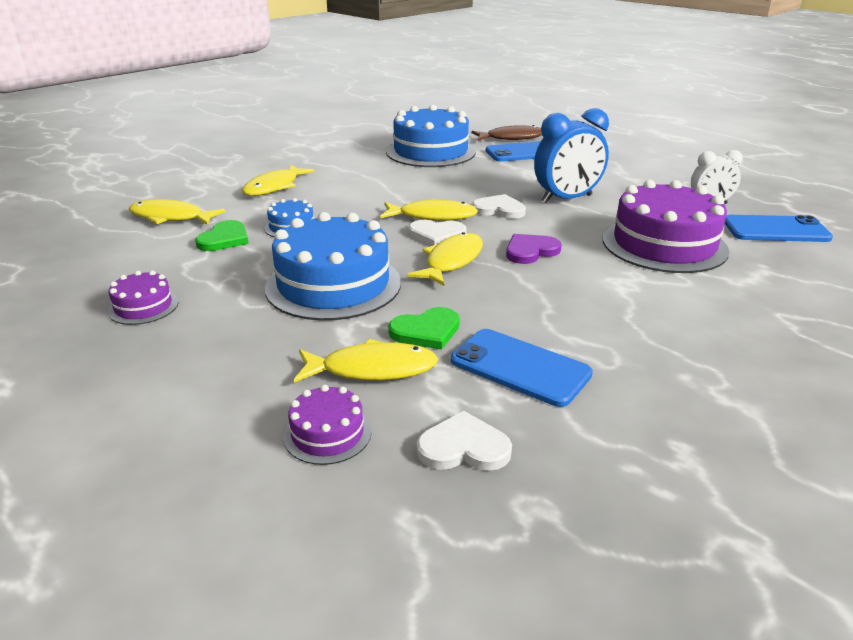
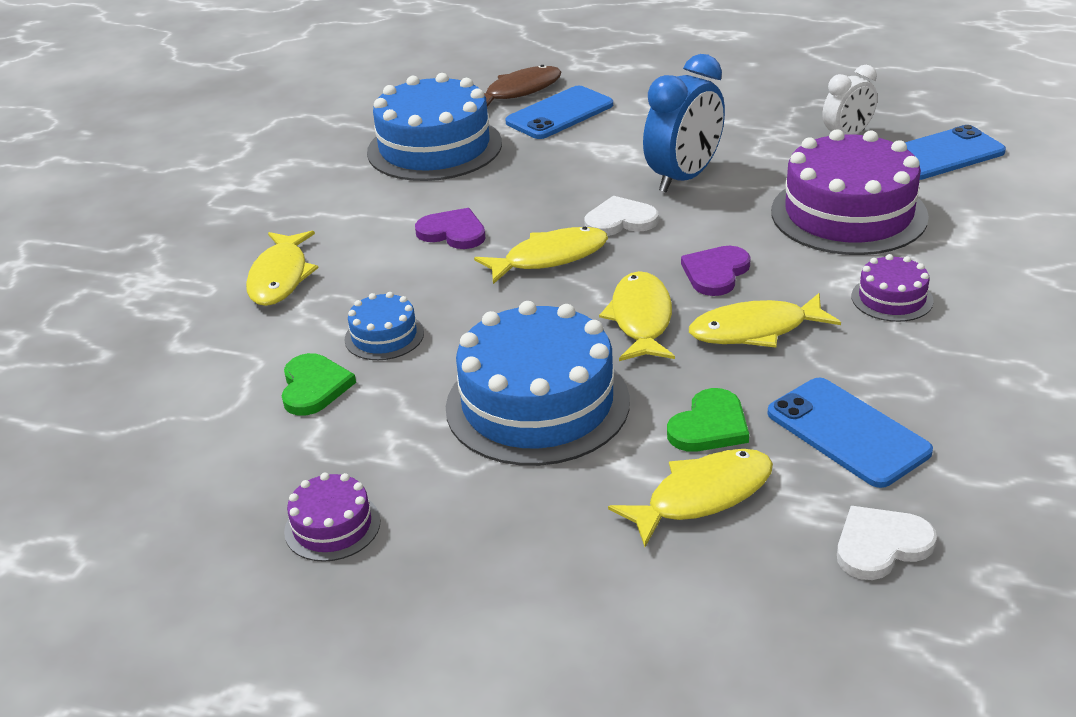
camera: 25 degrees left, 5 degrees up
yellow fish [129,199,225,225] -> yellow fish moved to [689,293,841,347]
purple cake [283,385,372,465] -> purple cake moved to [851,254,934,322]
white heart [409,220,467,246] -> none
blue phone [451,329,593,407] -> blue phone turned 45 degrees clockwise [767,378,933,488]
none -> purple heart [415,208,486,249]

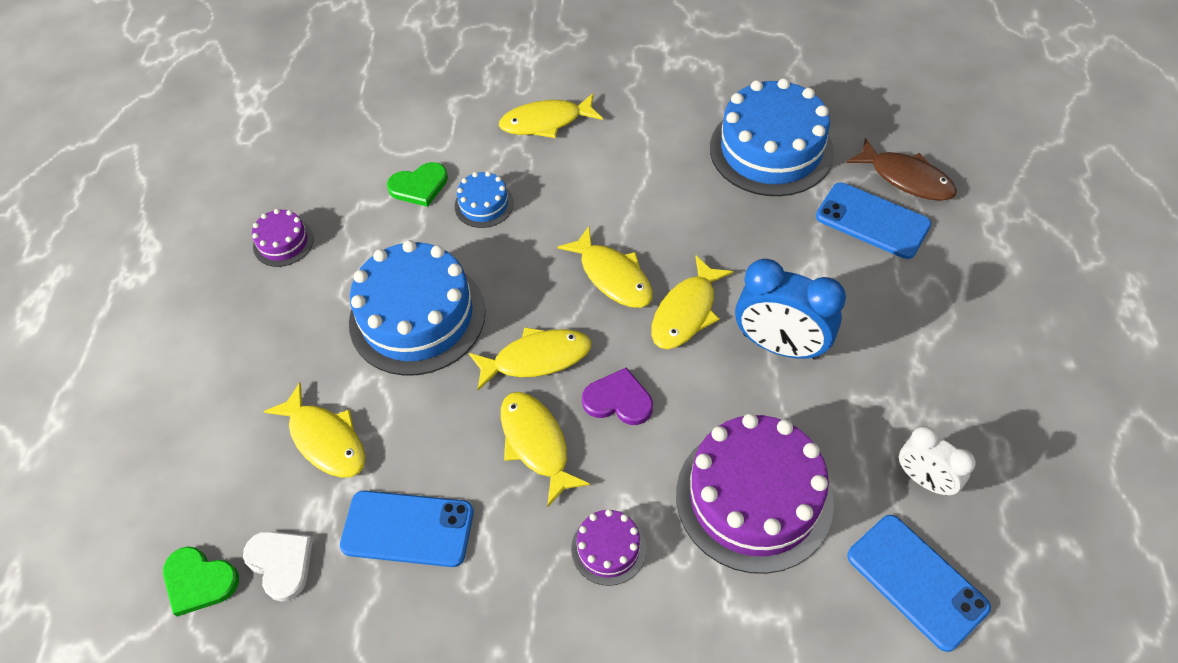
camera: 75 degrees right, 20 degrees up
purple heart [415,208,486,249] -> none
white heart [585,196,658,236] -> yellow fish [651,256,734,349]
green heart [667,388,749,452] -> green heart moved to [163,546,239,616]
blue phone [767,378,933,488] -> blue phone turned 60 degrees clockwise [340,491,474,567]

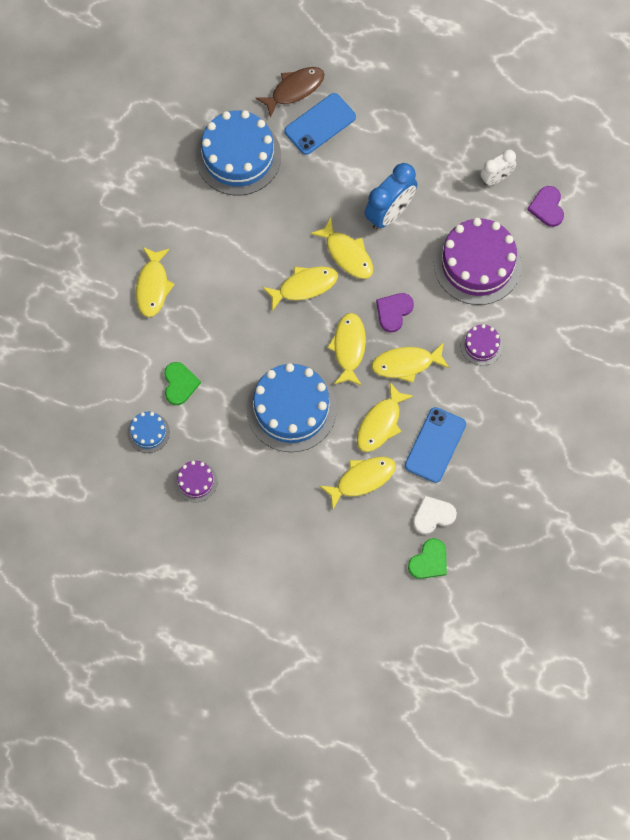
camera: 75 degrees left, 15 degrees up
blue cake [455,171,514,228] -> blue cake moved to [127,412,170,453]
blue phone [847,515,991,652] -> purple heart [527,186,564,227]
none -> yellow fish [357,382,413,452]

